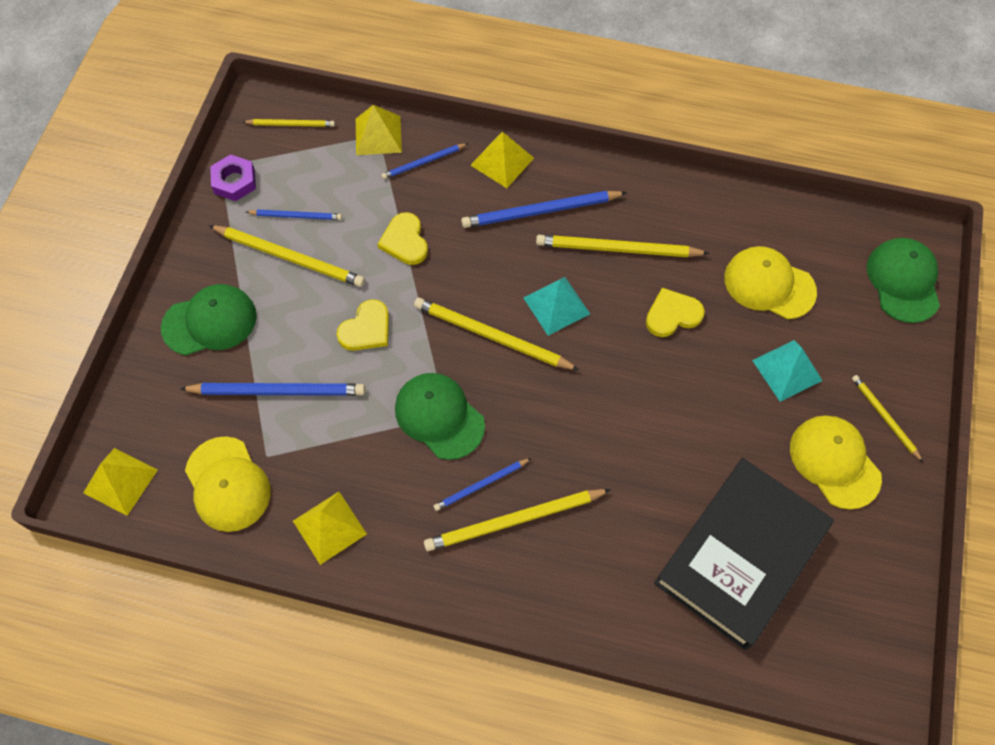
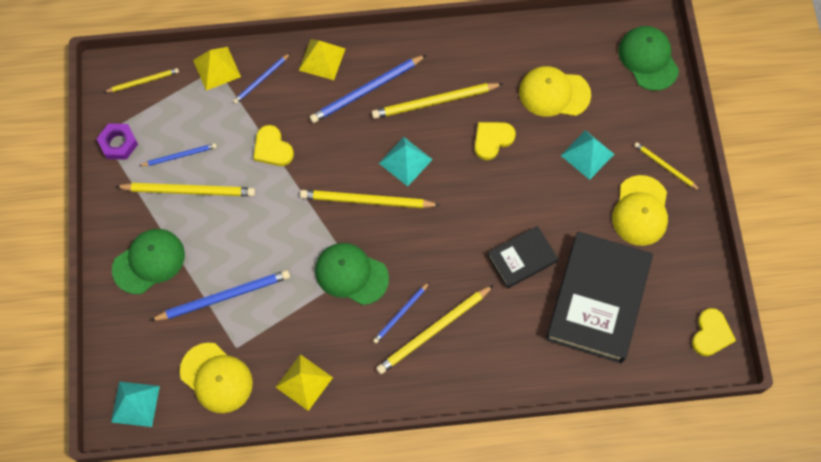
camera: 20 degrees left, 5 degrees up
yellow pyramid [83,448,158,516] -> turquoise pyramid [111,382,160,427]
yellow heart [336,299,389,351] -> yellow heart moved to [692,308,736,356]
yellow cap [790,416,882,510] -> yellow cap turned 120 degrees counterclockwise [612,175,668,246]
none -> black book [487,226,558,289]

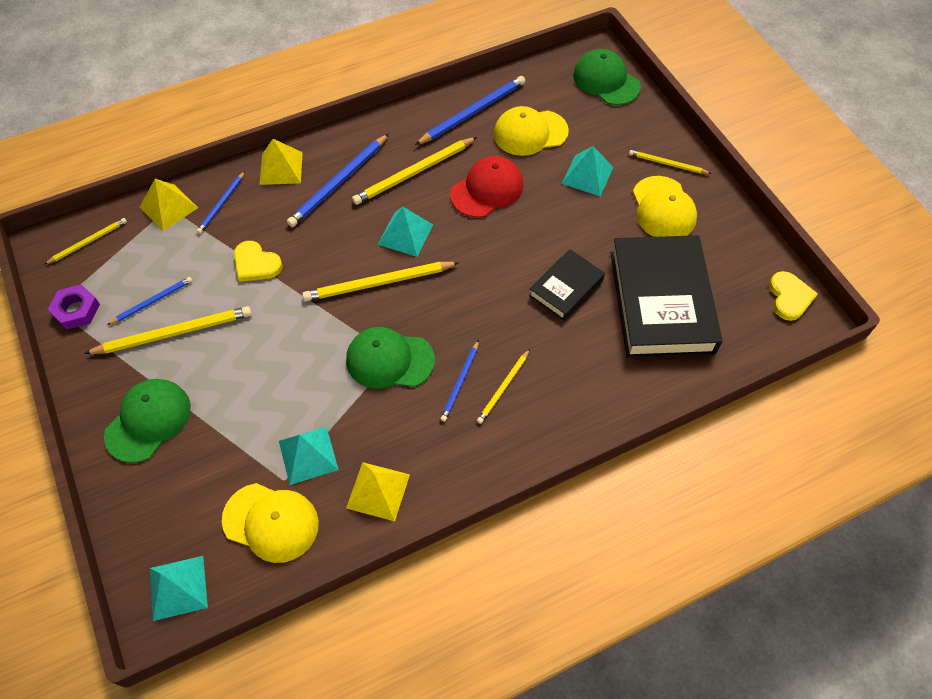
camera: 20 degrees left, 10 degrees down
blue pencil [150,270,290,321] -> blue pencil moved to [415,76,525,145]
yellow pencil [376,285,494,374] -> yellow pencil [477,349,530,424], size x0.57
yellow heart [474,122,516,160] -> red cap [450,156,524,218]
none -> turquoise pyramid [279,427,339,485]

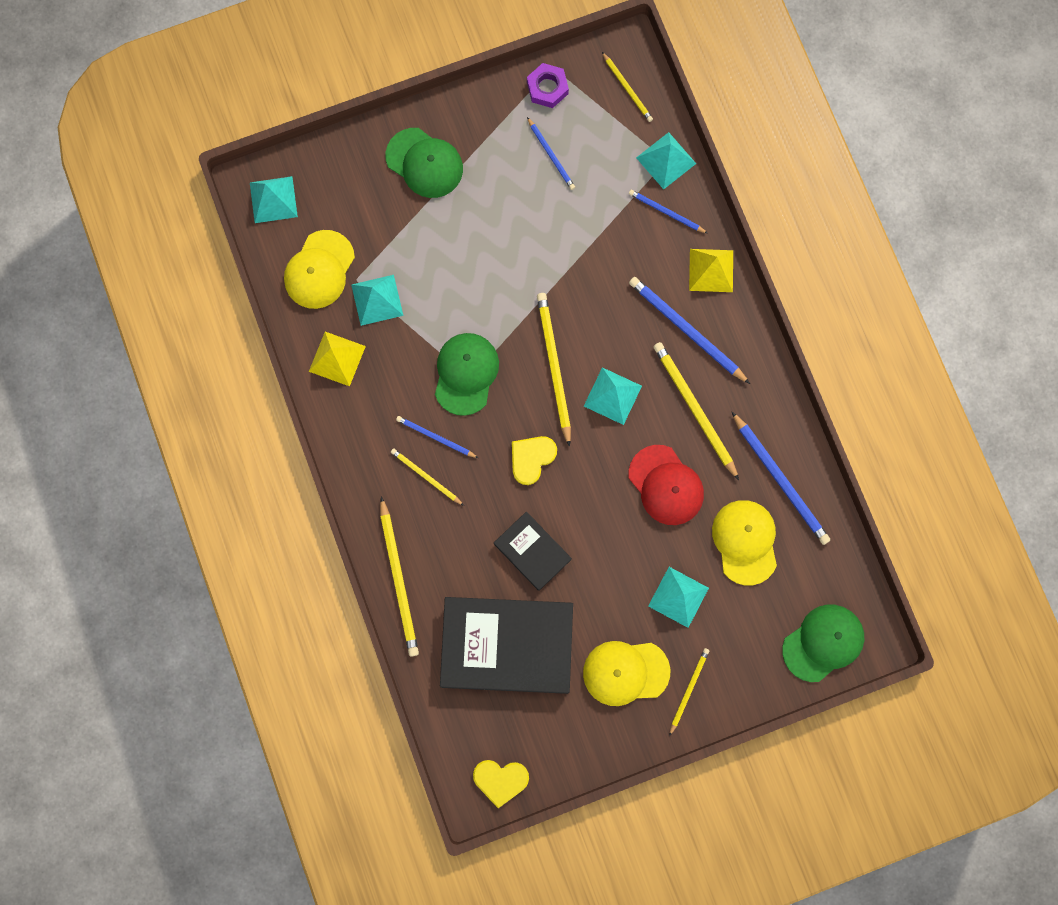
camera: 95 degrees right, 20 degrees up
yellow pencil [84,306,252,354] -> yellow pencil moved to [380,496,419,657]
yellow pyramid [140,179,198,231] -> turquoise pyramid [636,132,696,189]
yellow heart [234,241,283,282] -> yellow heart moved to [512,436,557,485]

